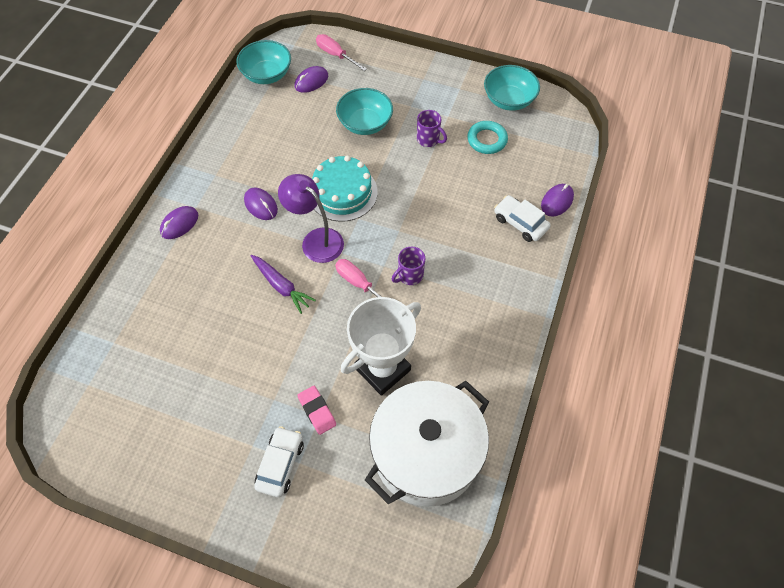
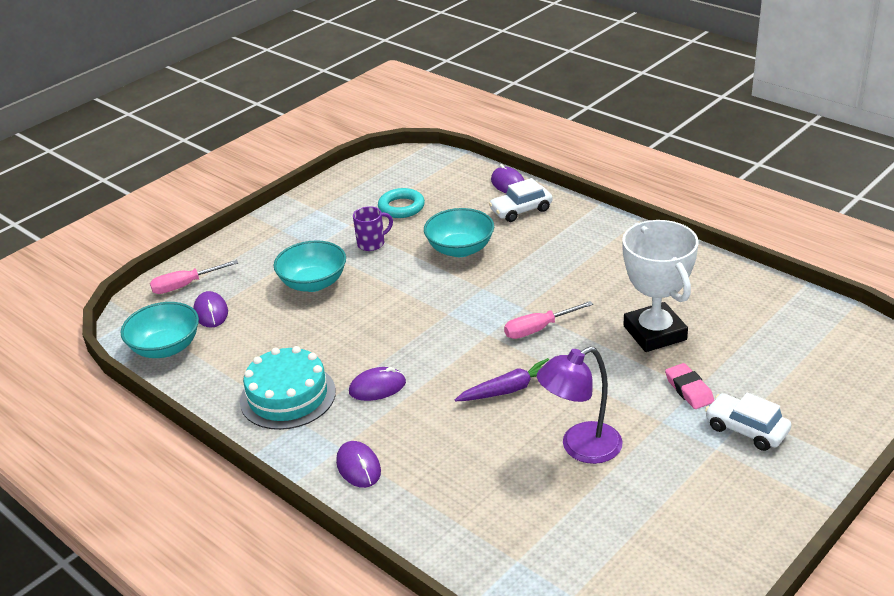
camera: 65 degrees left, 25 degrees down
purple lamp [278,174,344,263] -> purple lamp moved to [537,347,623,464]
pink eraser [297,386,336,435] -> pink eraser turned 75 degrees clockwise [665,363,714,409]
turquoise cake [312,155,378,222] -> turquoise cake moved to [240,346,336,430]
white pot [365,381,489,507] -> none
purple mug [392,247,425,285] -> none
turquoise bowl [484,65,540,111] -> turquoise bowl moved to [424,208,494,257]

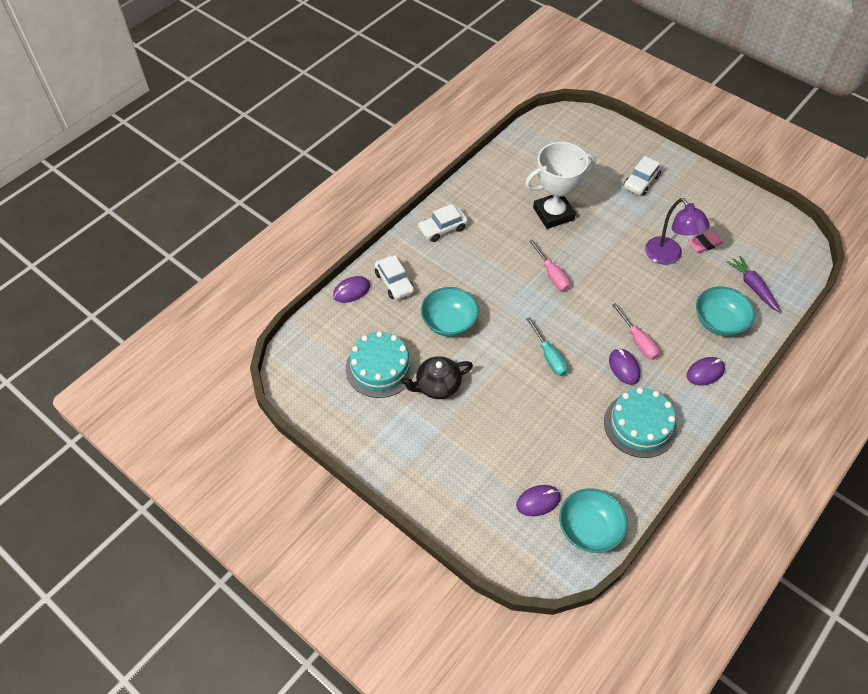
camera: 95 degrees left, 20 degrees up
pink screwdriver [150,260,238,294] -> pink screwdriver moved to [612,303,659,360]
turquoise bowl [274,240,346,292] -> turquoise bowl moved to [696,286,755,336]
purple mug [353,206,393,251] -> black teapot [401,356,473,399]
turquoise ring [378,188,425,218] -> turquoise cake [346,331,415,398]
purple carrot [455,358,549,401] -> purple carrot moved to [727,256,781,313]
pink eraser [665,363,714,409] -> pink eraser moved to [688,231,723,253]
none -> white car [418,204,468,242]
none -> turquoise screwdriver [526,317,568,376]

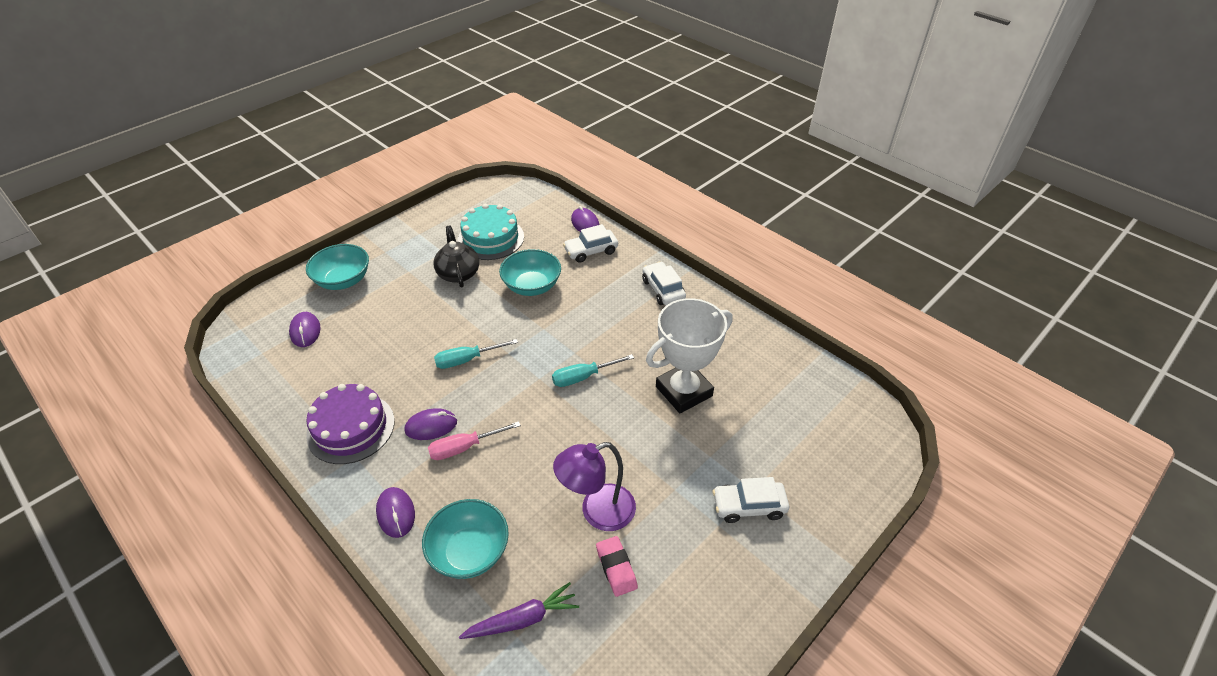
camera: 95 degrees right, 10 degrees down
white trophy [525,142,596,229] -> white trophy turned 75 degrees clockwise [646,298,733,413]
pink screwdriver [529,239,570,291] -> turquoise screwdriver [552,354,634,387]
turquoise bowl [559,488,627,553] -> turquoise bowl moved to [306,244,369,290]
turquoise cake [604,387,677,458] -> purple cake [306,384,394,464]
white car [624,156,662,196] -> white car turned 45 degrees counterclockwise [712,477,789,523]

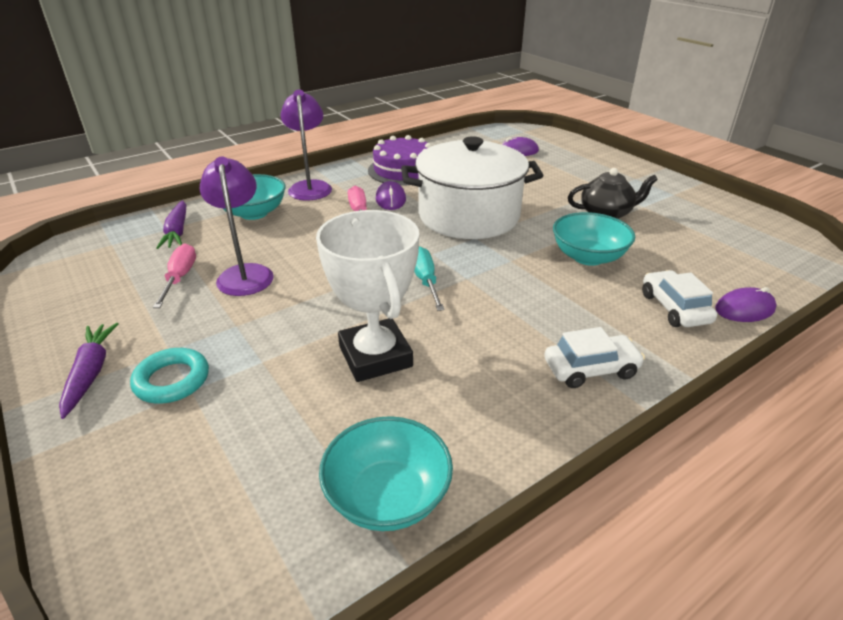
camera: 100 degrees right, 10 degrees down
turquoise bowl [306,244,369,290] -> turquoise bowl moved to [319,416,453,531]
purple mouse [376,487,415,538] -> purple lamp [280,90,332,200]
turquoise screwdriver [434,339,518,369] -> white pot [401,136,544,239]
turquoise cake [458,204,524,260] -> none
pink eraser [596,536,638,597] -> pink screwdriver [153,244,196,308]
white car [712,477,789,523] -> turquoise ring [130,348,209,404]
none -> purple carrot [59,323,118,419]

